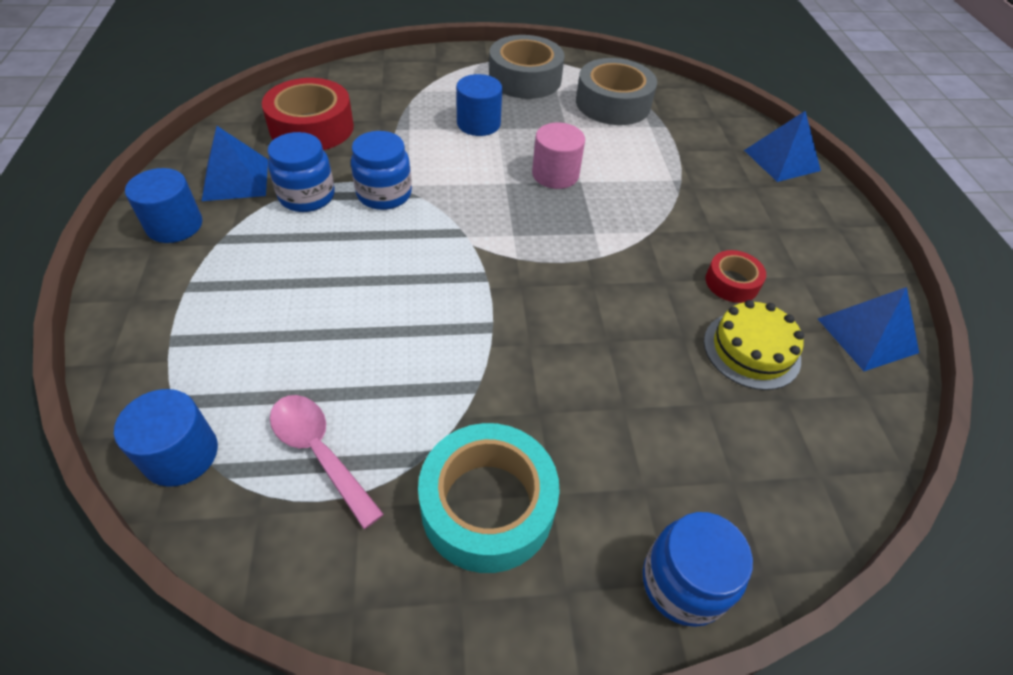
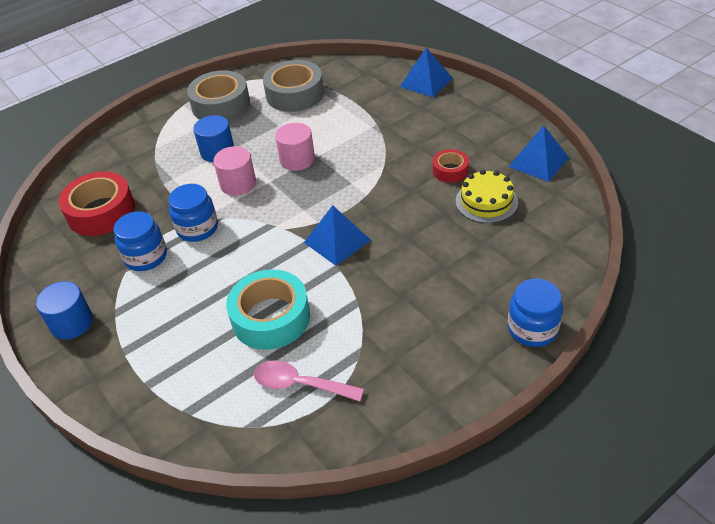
camera: 25 degrees left, 5 degrees down
blue cylinder [114,389,218,487] -> none
blue pyramid [202,126,268,201] -> blue pyramid moved to [304,205,371,266]
turquoise tape [418,423,560,573] -> turquoise tape moved to [226,269,310,350]
none -> pink cylinder [213,146,256,196]

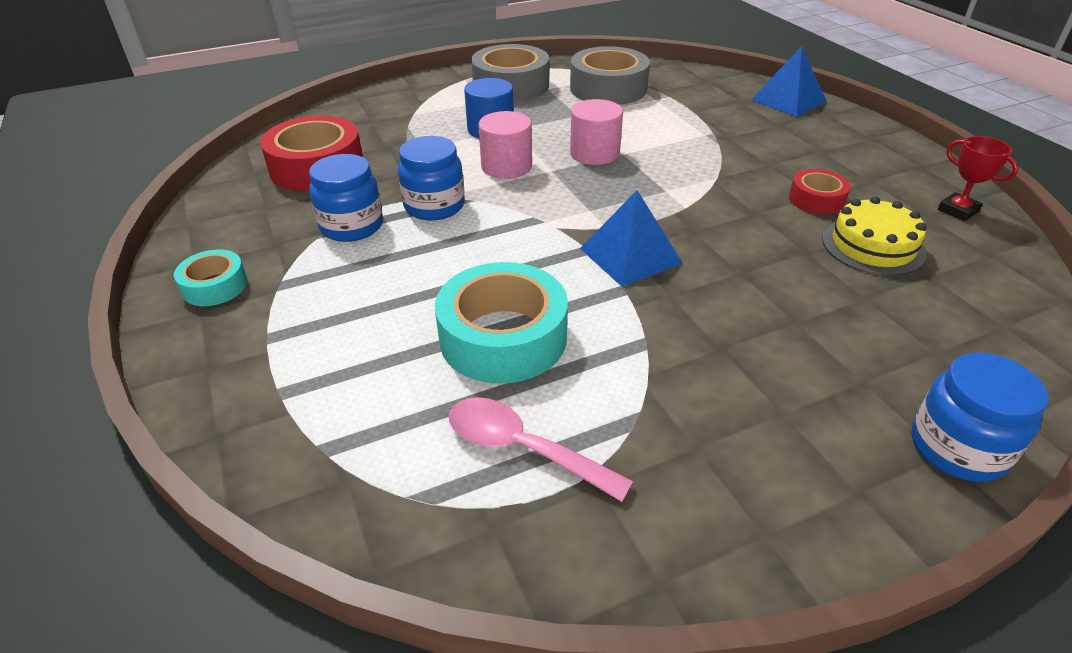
camera: 10 degrees right, 5 degrees down
blue cylinder [36,281,93,339] -> turquoise tape [174,250,248,306]
blue pyramid [508,125,569,182] -> red trophy [938,136,1018,221]

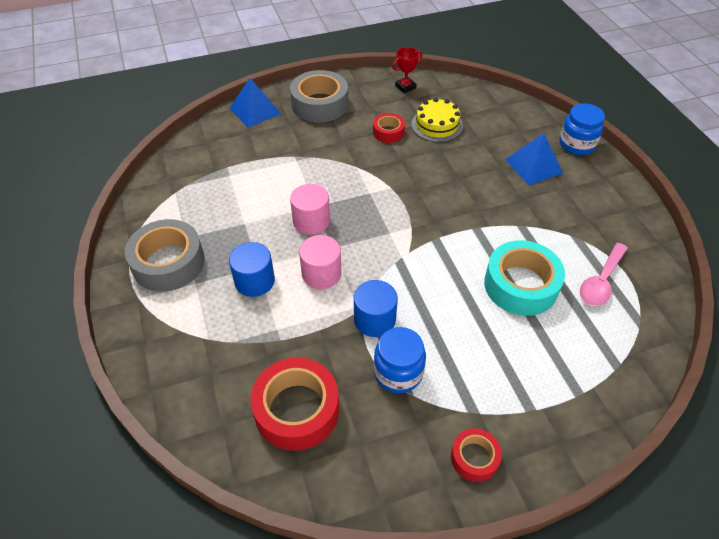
camera: 85 degrees left, 10 degrees up
turquoise tape [174,250,248,306] -> red tape [451,428,502,482]
blue jar [398,136,465,221] -> blue cylinder [354,280,398,337]
grey tape [570,46,650,105] -> grey tape moved to [290,70,348,123]
blue pyramid [580,190,683,287] -> blue pyramid moved to [505,133,563,185]

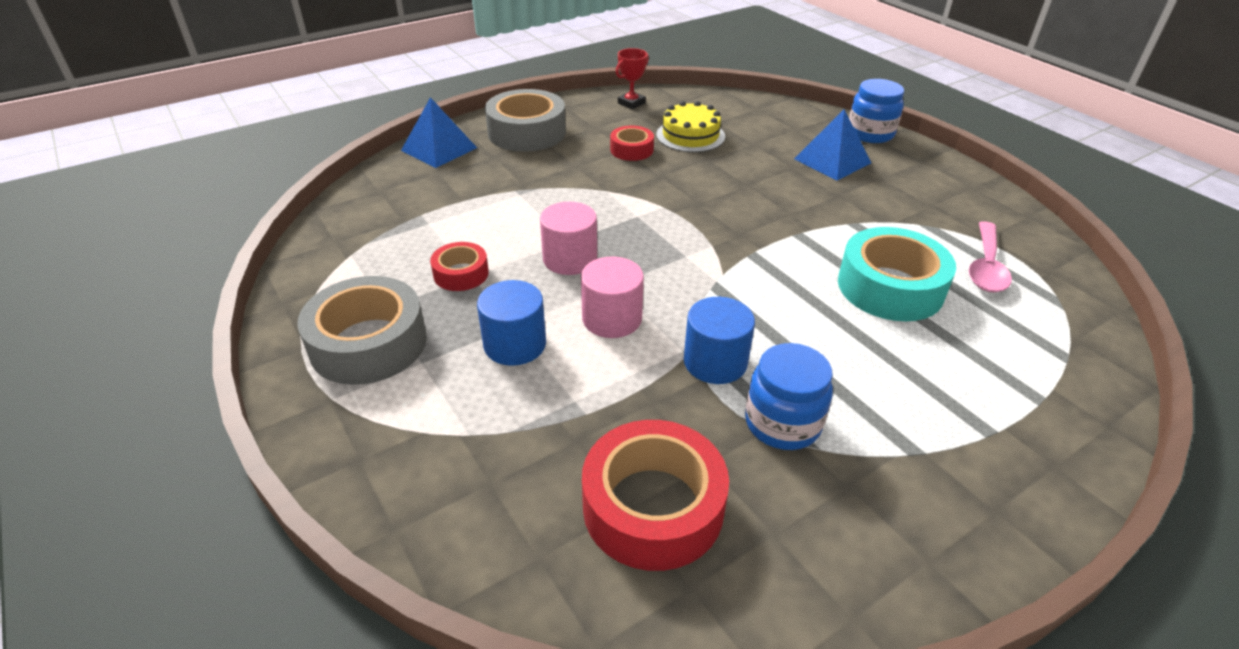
camera: 15 degrees left, 10 degrees down
red tape [451,428,502,482] -> red tape moved to [430,242,489,291]

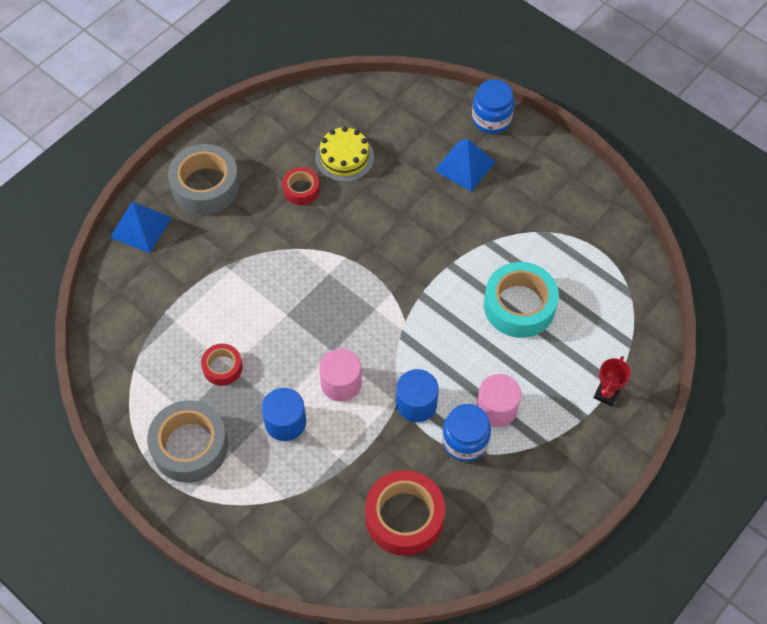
camera: 15 degrees left, 20 degrees up
pink cylinder [540,202,597,275] -> pink cylinder moved to [476,374,521,427]
red trophy [616,48,649,109] -> red trophy moved to [594,356,631,407]
pink spoon [969,221,1012,293] -> none

